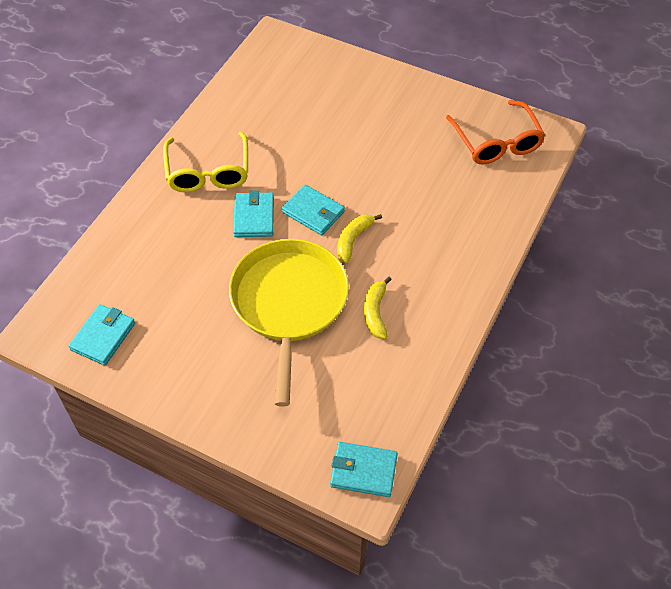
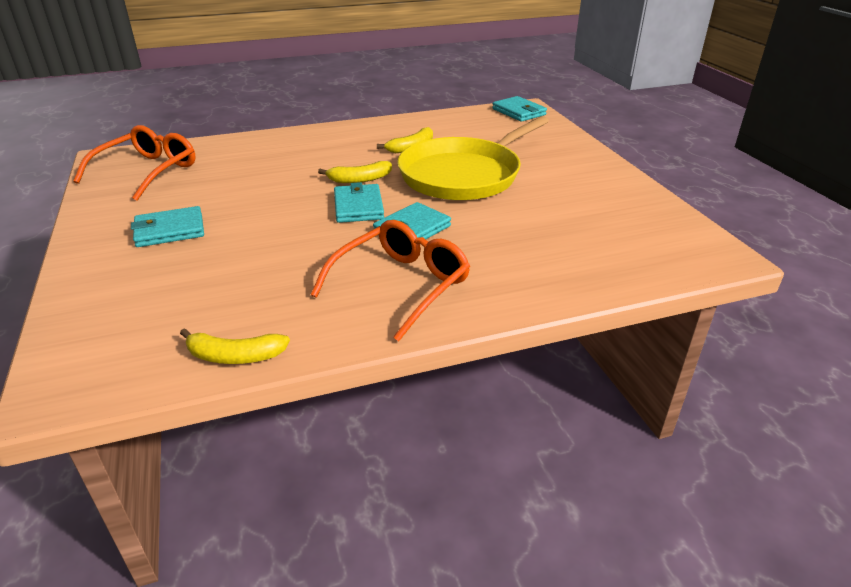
camera: 135 degrees left, 20 degrees down
turquoise wallet [68,304,135,365] -> turquoise wallet moved to [131,206,204,247]
yellow glasses [163,131,248,192] -> orange glasses [311,220,470,342]
none -> yellow banana [180,328,290,364]

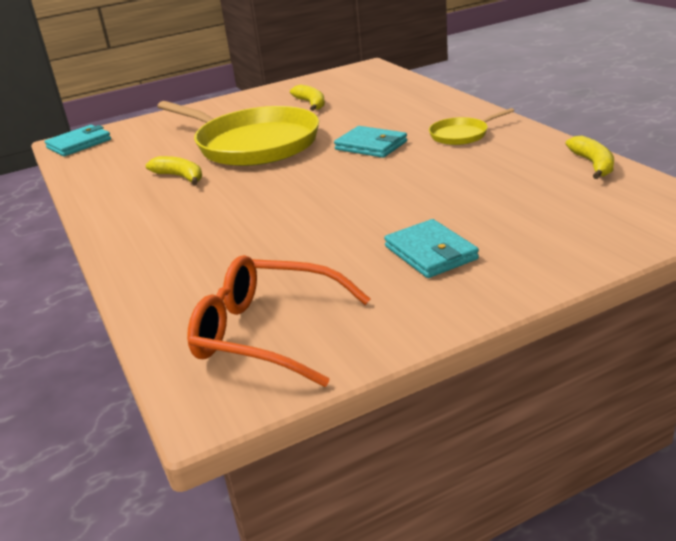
camera: 95 degrees left, 5 degrees down
orange glasses [311,220,470,342] -> yellow pan [429,108,514,145]
yellow banana [318,161,392,183] -> yellow banana moved to [290,85,325,111]
turquoise wallet [334,182,384,223] -> none

